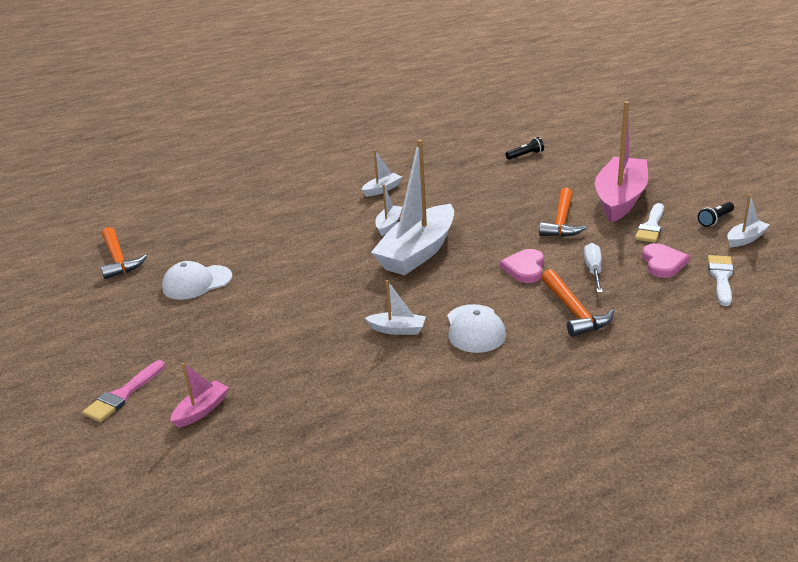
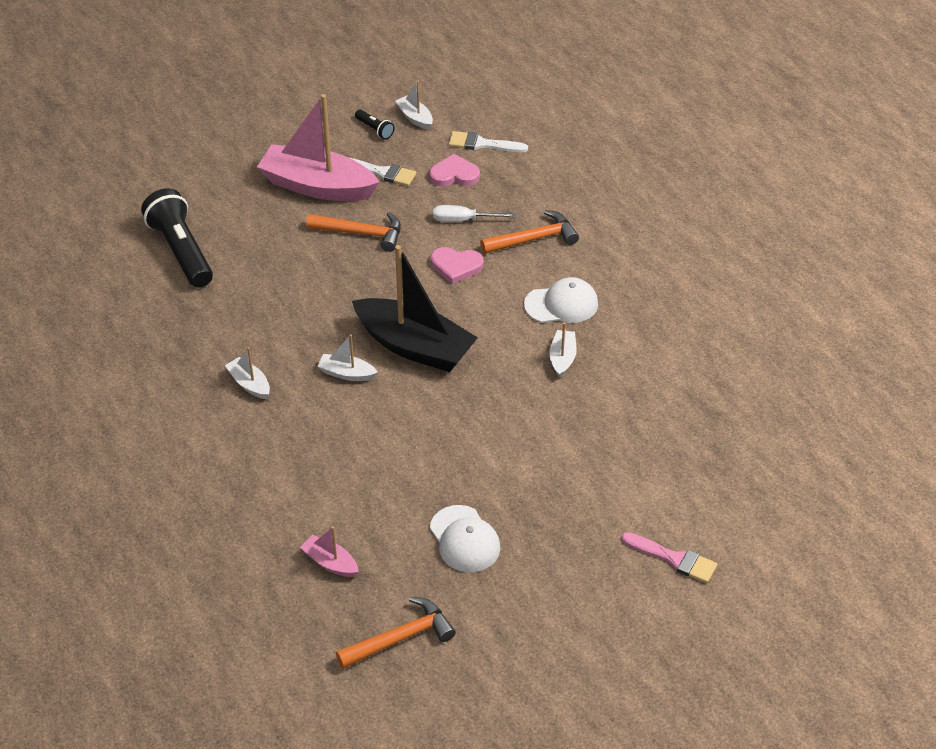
camera: 95 degrees left, 15 degrees up
pink boat [170,363,229,428] -> pink boat moved to [300,527,359,577]
white boat [371,140,454,275] -> black boat [352,245,478,372]
black flashlight [506,137,544,160] -> black flashlight [141,188,213,288], size x2.26

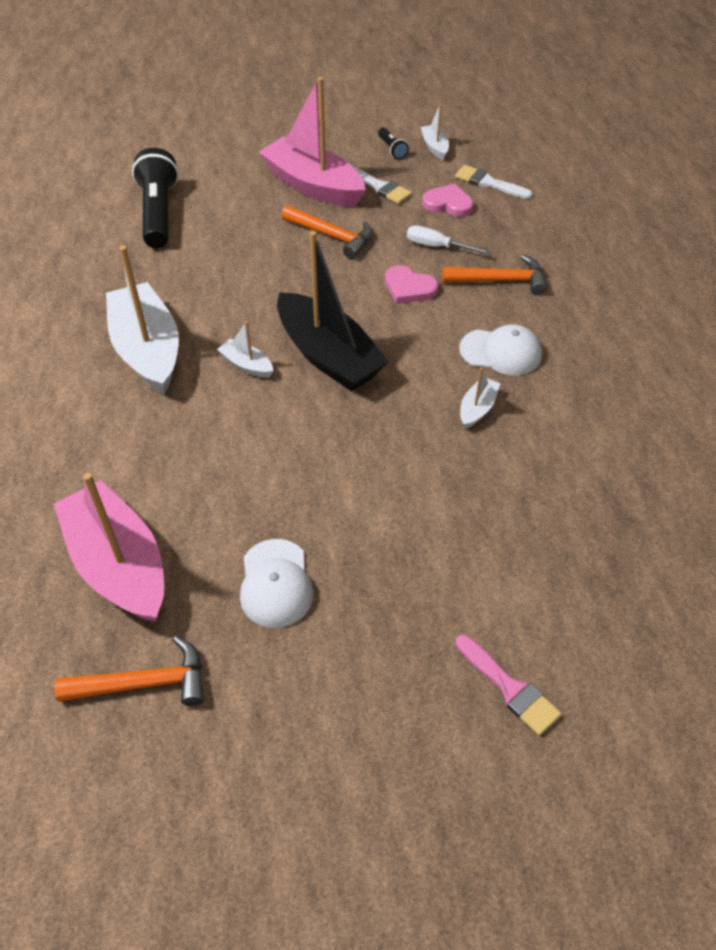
camera: 20 degrees right, 5 degrees up
white boat [225,347,270,399] -> white boat [106,246,179,394], size x2.27
pink boat [300,527,359,577] -> pink boat [53,473,164,622], size x2.27

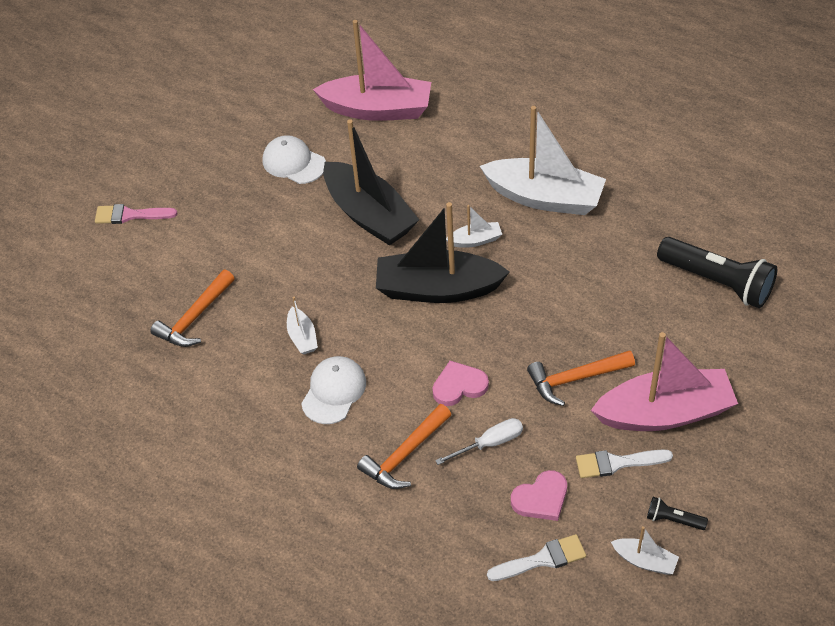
camera: 135 degrees right, 0 degrees up
orange hammer [54,636,204,706] -> orange hammer moved to [150,269,235,347]
white cap [459,324,542,375] -> white cap turned 150 degrees clockwise [301,356,366,424]
none -> black boat [323,119,419,246]

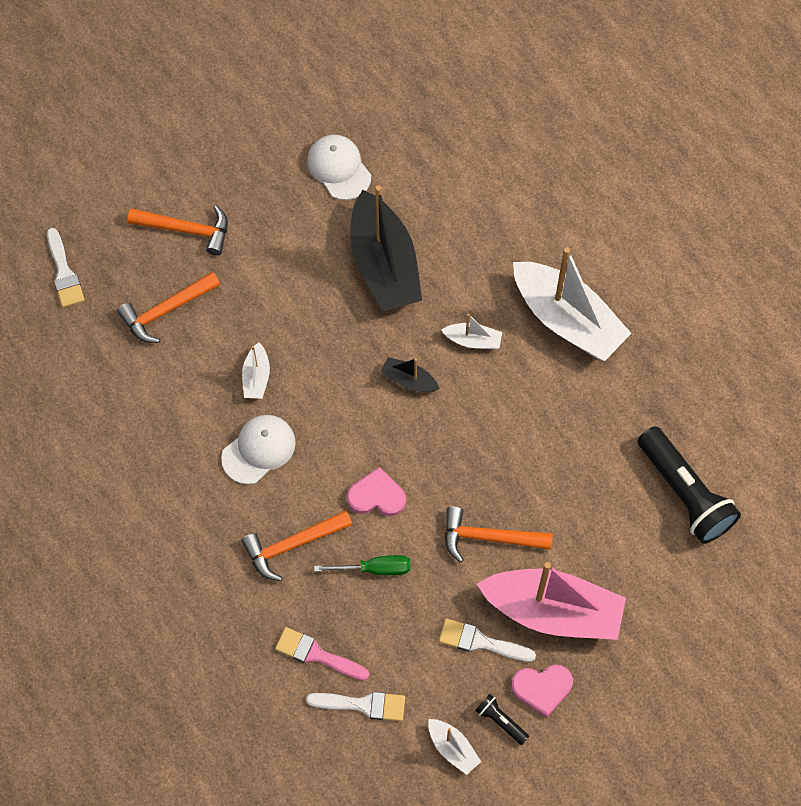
camera: 20 degrees right, 15 degrees up
pink brush [95,204,177,224] -> pink brush moved to [275,627,370,681]
pink boat [313,20,431,121] -> none
black boat [376,202,509,303] -> black boat [380,357,440,392], size x0.44
white screwdriver [435,418,523,465] -> green screwdriver [314,555,410,575]
pink heart [511,470,567,521] -> pink heart moved to [511,665,573,718]
none -> white brush [47,228,85,308]
none -> orange hammer [127,205,228,256]

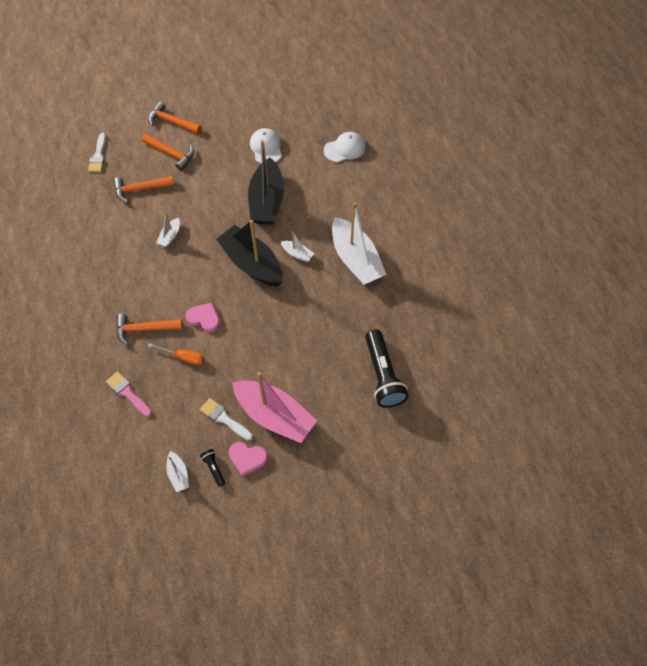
camera: 20 degrees right, 5 degrees down
white cap [221,415,296,484] -> white cap moved to [324,132,365,163]
white brush [306,692,405,721] -> none
green screwdriver [314,555,410,575] -> orange screwdriver [148,343,204,365]
black boat [380,357,440,392] -> black boat [216,220,282,286], size x2.27
orange hammer [445,506,553,563] -> orange hammer moved to [148,101,201,134]

